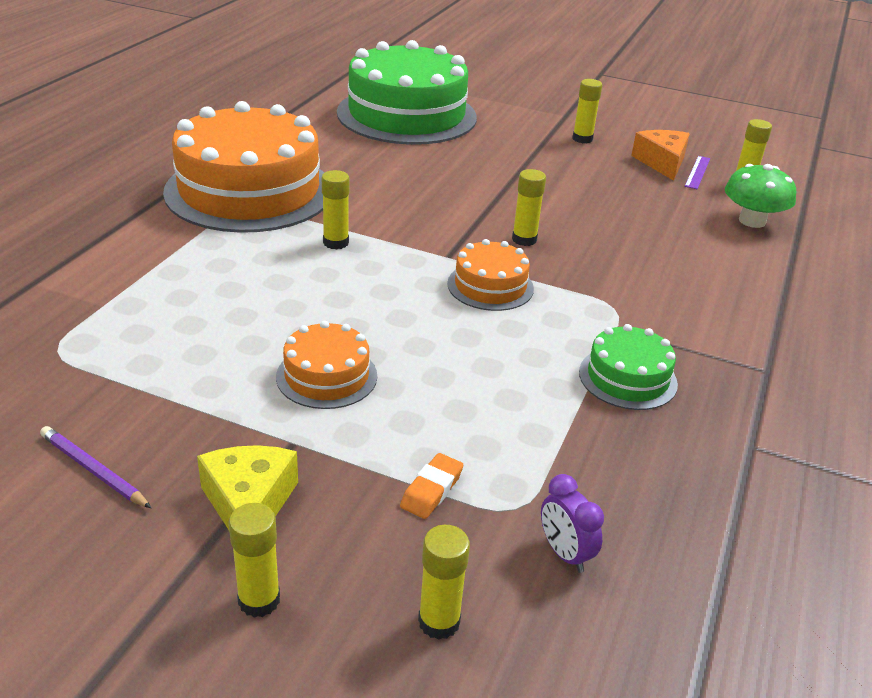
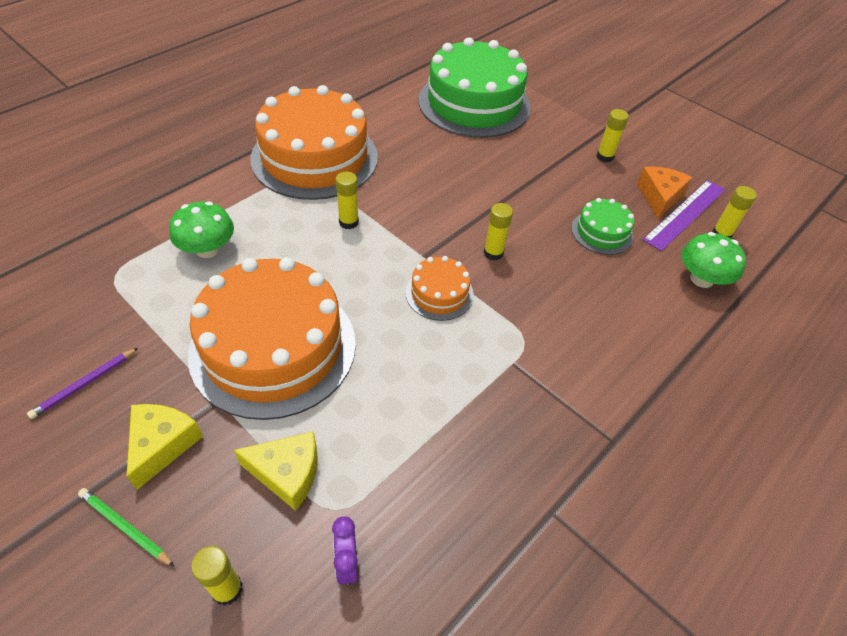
camera: 20 degrees right, 15 degrees up
purple pencil [40,426,151,508] -> purple pencil turned 105 degrees counterclockwise [27,348,138,419]
yellow glue stick [229,503,280,618] -> green pencil [78,488,175,567]
orange cake [276,321,377,409] -> orange cake [188,257,356,420], size x2.20
orange eraser [400,453,463,519] -> yellow cheese [234,432,318,511]
green cake [579,324,678,410] -> green cake moved to [571,198,634,255]
purple ruler [685,156,710,189] -> purple ruler [643,180,725,251], size x1.93
none -> green mushroom [169,201,234,258]

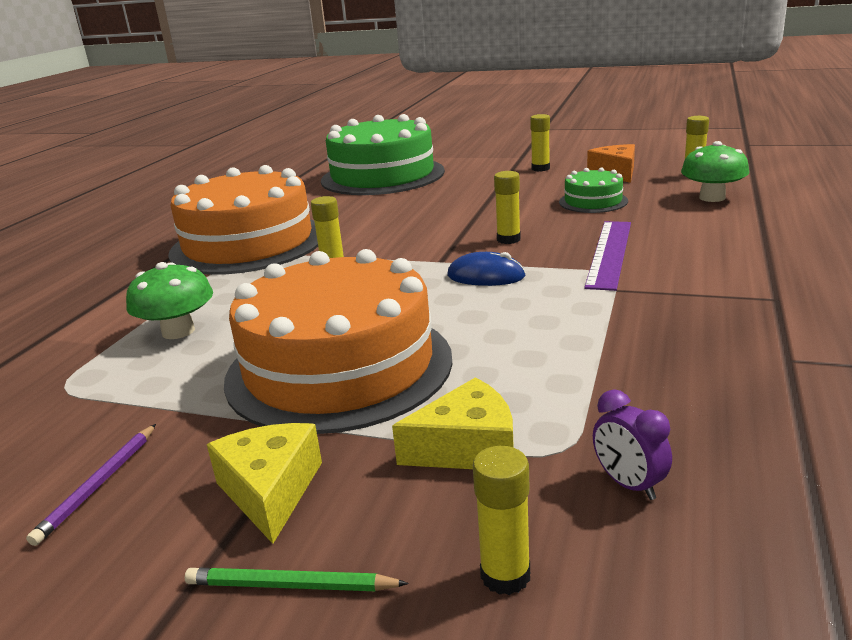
camera: 20 degrees left, 25 degrees down
orange cake [405,256,474,321] -> blue mouse [447,252,526,286]
purple ruler [643,180,725,251] -> purple ruler moved to [584,221,631,291]

